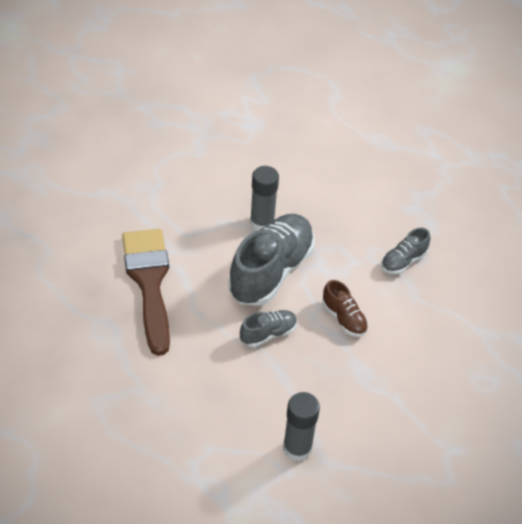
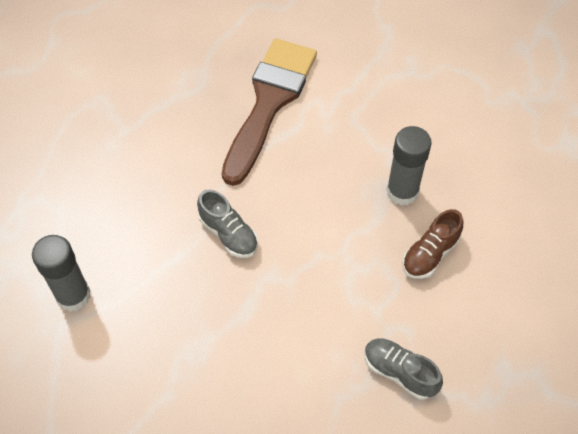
camera: 80 degrees right, 10 degrees up
brown brush [122,229,170,356] -> brown brush turned 45 degrees counterclockwise [222,38,317,186]
grey shoe [228,214,315,306] -> none
brown shoe [322,280,368,337] -> brown shoe moved to [402,209,463,279]

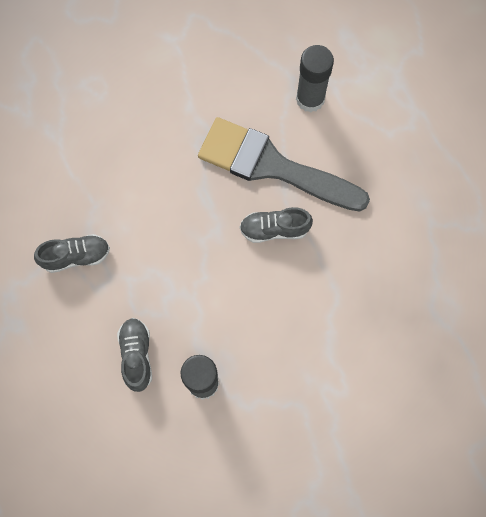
camera: 130 degrees right, 15 degrees up
brown brush [222,38,317,186] -> none
brown shoe [402,209,463,279] -> grey shoe [117,318,152,392]
none -> grey brush [198,117,370,212]

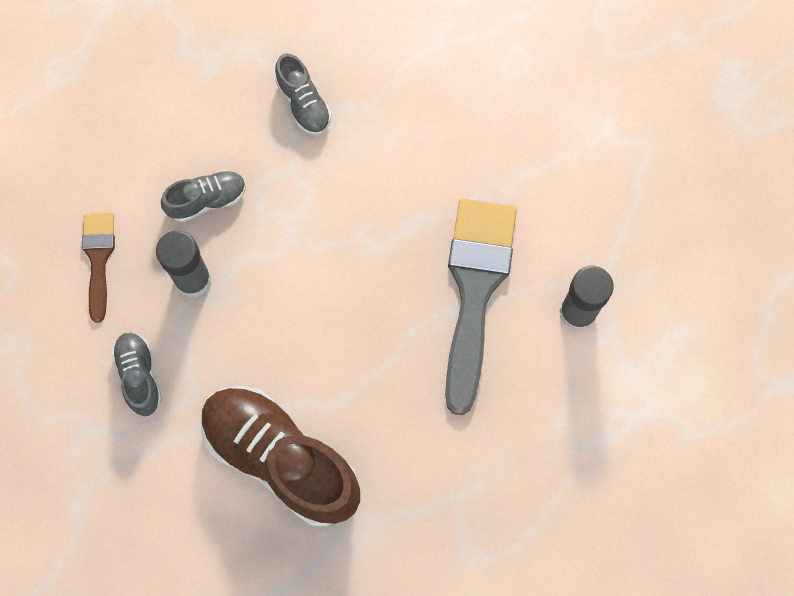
camera: 75 degrees right, 0 degrees up
grey shoe [240,207,313,243] -> grey shoe moved to [111,332,162,416]
none -> brown brush [82,213,115,323]
none -> brown shoe [201,386,360,526]

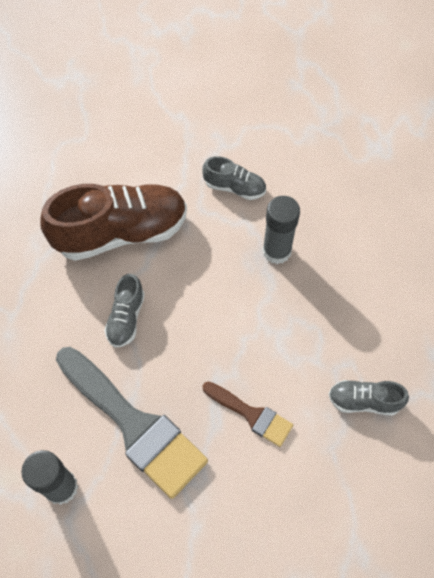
camera: 125 degrees right, 10 degrees down
brown brush [82,213,115,323] -> brown brush moved to [203,381,293,447]
grey shoe [161,170,246,222] -> grey shoe moved to [104,274,145,348]

